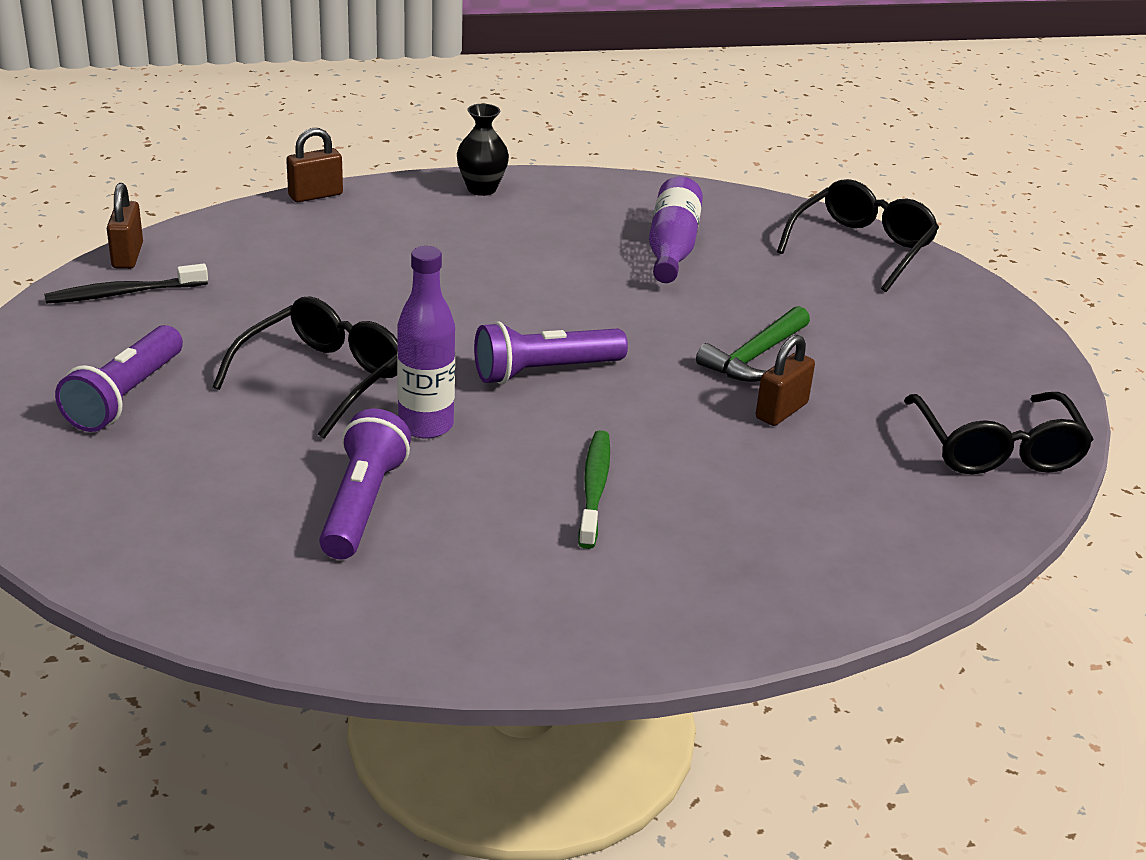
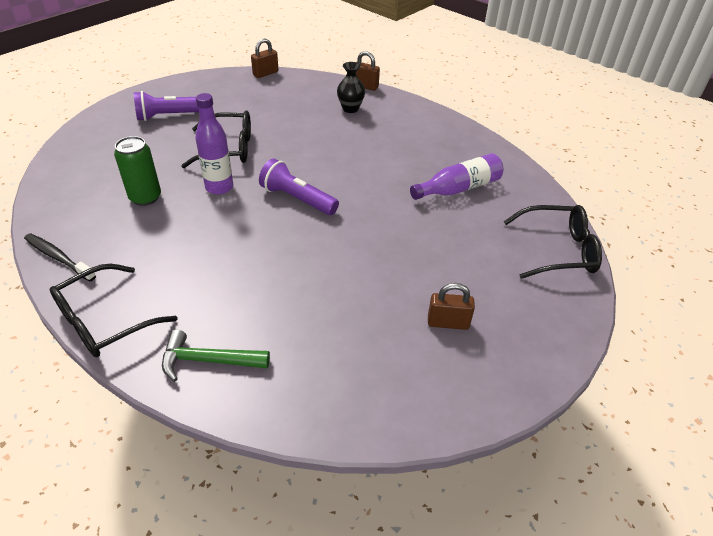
camera: 55 degrees right, 10 degrees up
black toothbrush [44,264,208,303] -> black toothbrush moved to [24,233,96,282]
purple flashlight [319,408,411,560] -> green can [114,136,161,206]
black vase [457,104,509,196] -> black vase moved to [337,62,365,113]
green toothbrush [578,430,610,549] -> none
green hammer [696,306,810,382] -> green hammer moved to [162,329,270,382]
brown padlock [756,335,815,426] -> brown padlock moved to [428,283,475,330]
black glasses [904,392,1094,474] -> black glasses moved to [49,264,178,357]

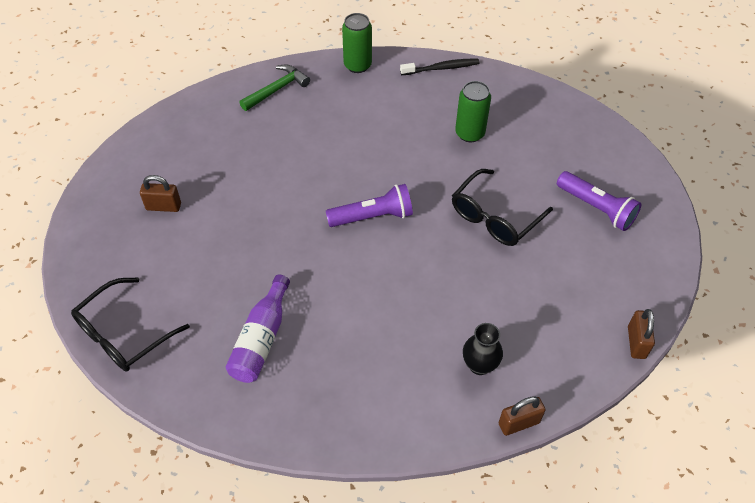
camera: 135 degrees right, 10 degrees up
black glasses [49,264,178,357] -> green can [342,13,372,73]
purple flashlight [134,91,199,121] -> purple flashlight turned 105 degrees clockwise [557,171,642,231]
purple bottle [195,93,233,194] -> none
brown padlock [428,283,475,330] -> brown padlock turned 45 degrees clockwise [140,175,181,212]

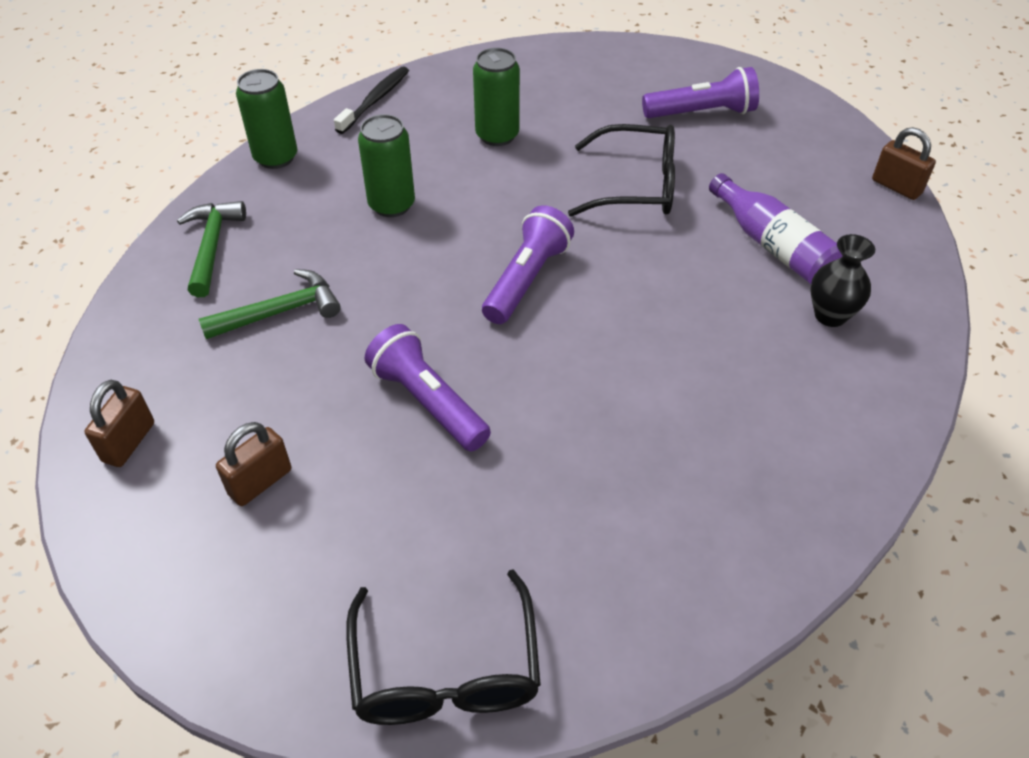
camera: 50 degrees left, 5 degrees down
purple bottle [226,275,290,383] -> purple bottle moved to [709,173,842,284]
black glasses [452,169,553,246] -> black glasses turned 75 degrees counterclockwise [568,124,675,217]
brown padlock [499,396,546,436] -> brown padlock moved to [84,380,154,467]
none -> green hammer [199,269,341,339]
none -> green can [358,114,415,217]
none -> purple flashlight [365,324,491,451]

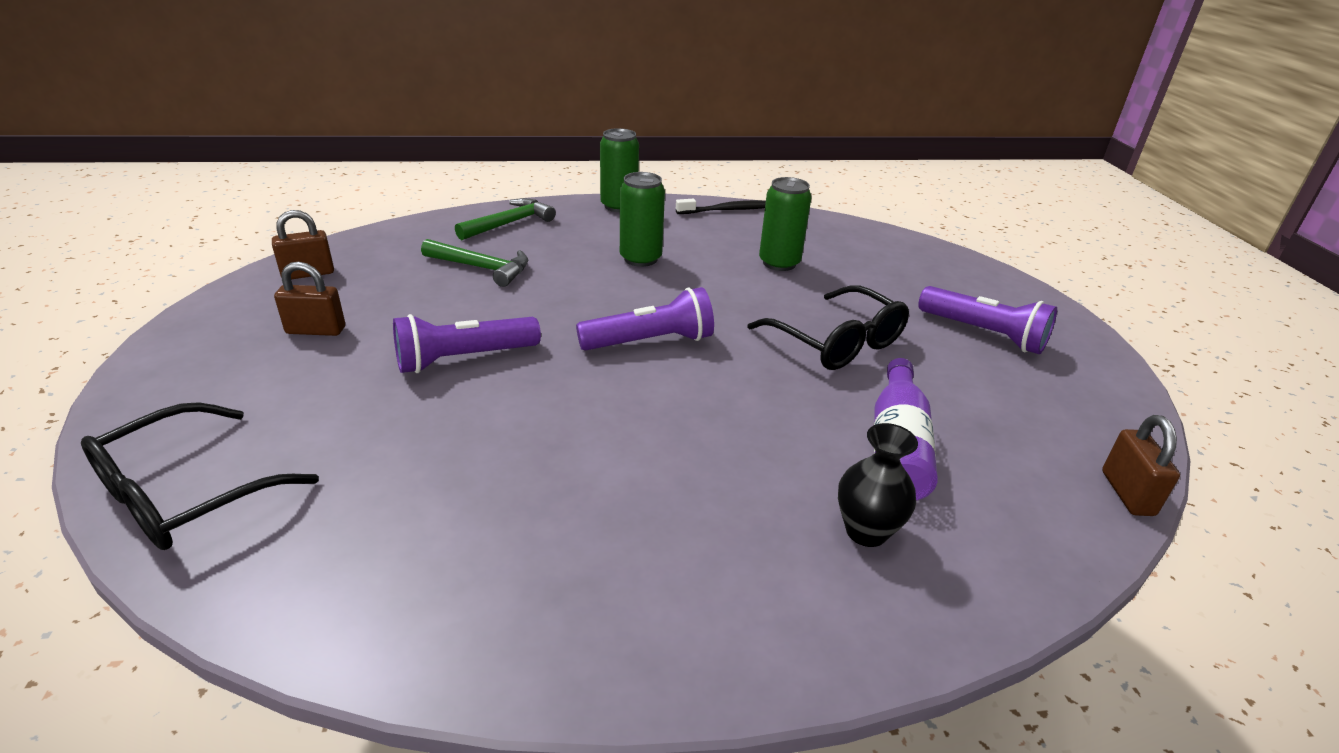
camera: 45 degrees right, 15 degrees down
purple flashlight [365,324,491,451] -> purple flashlight turned 120 degrees counterclockwise [393,314,541,373]

